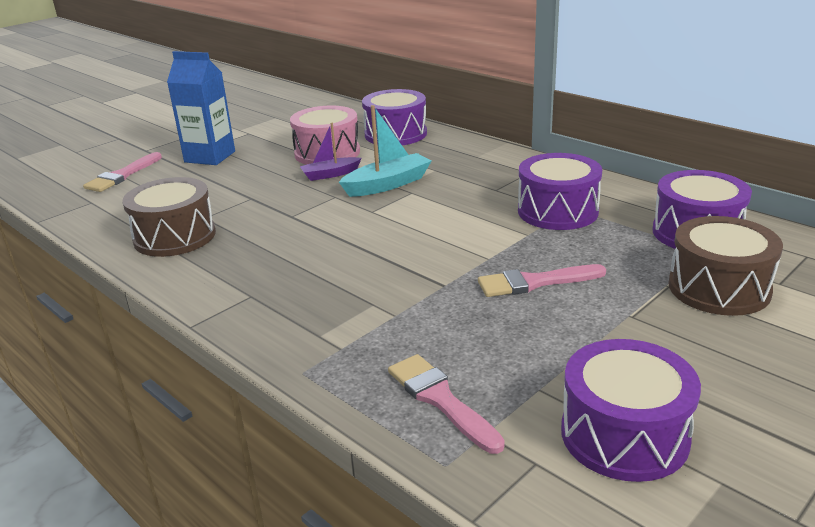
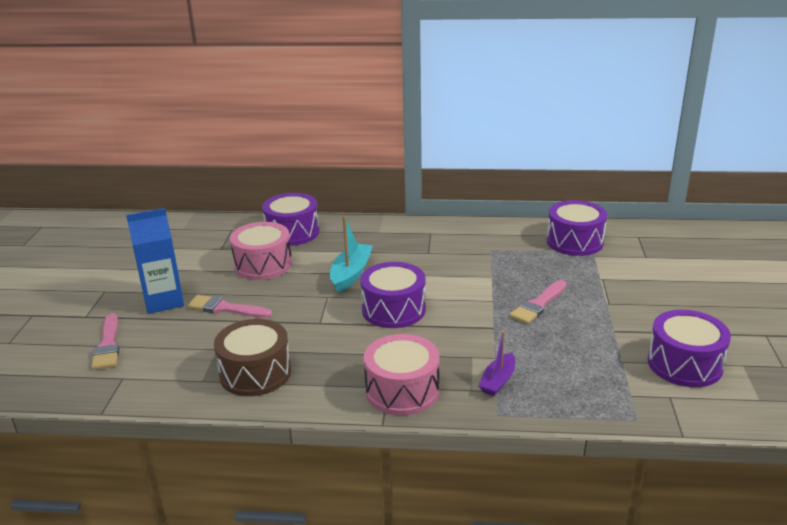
camera: 40 degrees left, 0 degrees up
purple boat [300,123,362,181] -> purple boat moved to [478,331,515,396]
pink brush [388,354,505,454] -> pink brush moved to [187,295,272,318]
purple drum [518,153,602,230] -> purple drum moved to [360,262,426,328]
brown drum [668,216,783,316] -> none
none -> pink drum [364,334,439,415]

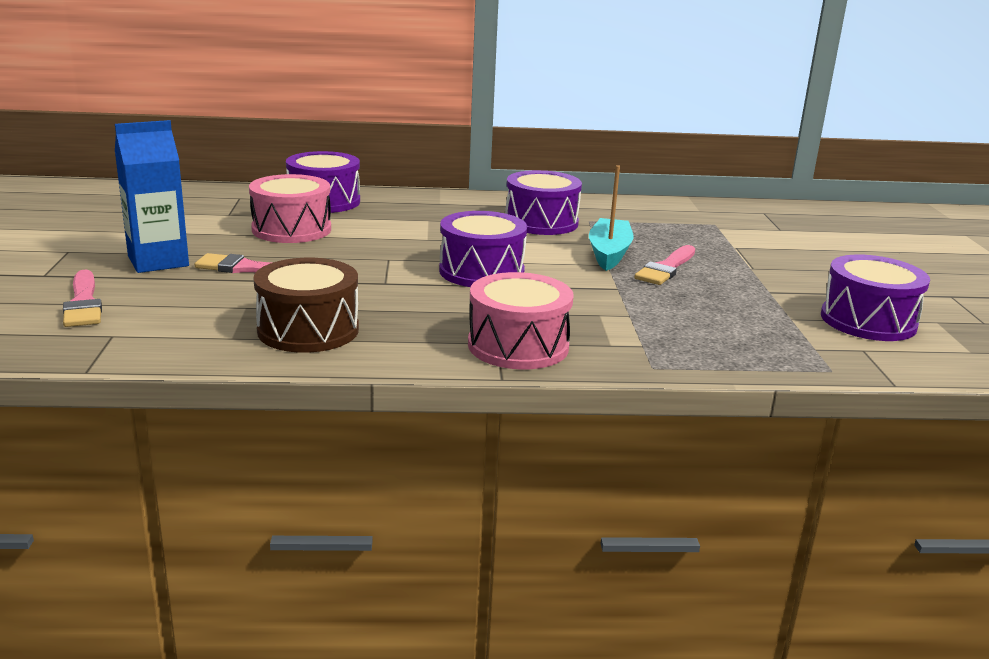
camera: 10 degrees left, 5 degrees down
turquoise boat [330,216,373,293] -> turquoise boat moved to [589,165,633,271]
purple boat [478,331,515,396] -> none
purple drum [547,200,607,256] -> purple drum moved to [505,170,582,235]

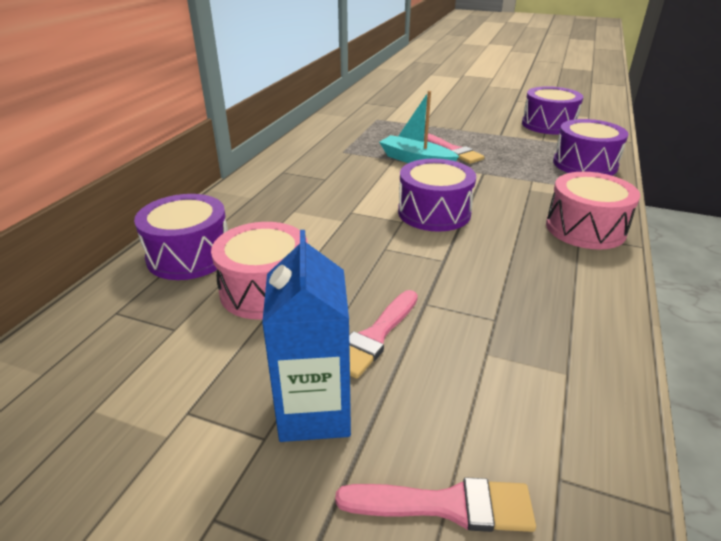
camera: 65 degrees left, 10 degrees up
brown drum [253,258,359,353] -> none
purple drum [505,170,582,235] -> purple drum moved to [553,119,628,176]

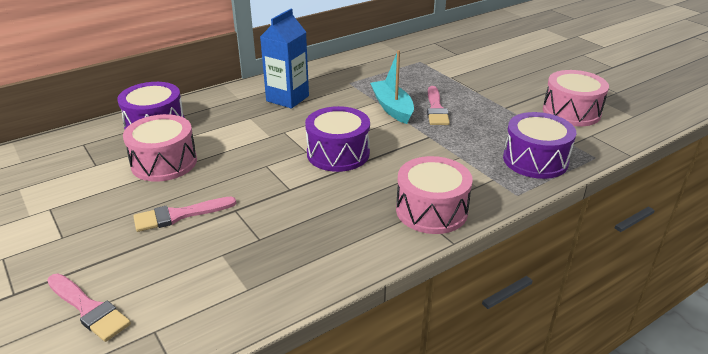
camera: 35 degrees right, 0 degrees up
blue carton [262,230,351,442] -> blue carton moved to [260,9,309,109]
purple drum [522,86,583,135] -> pink drum [543,70,609,126]

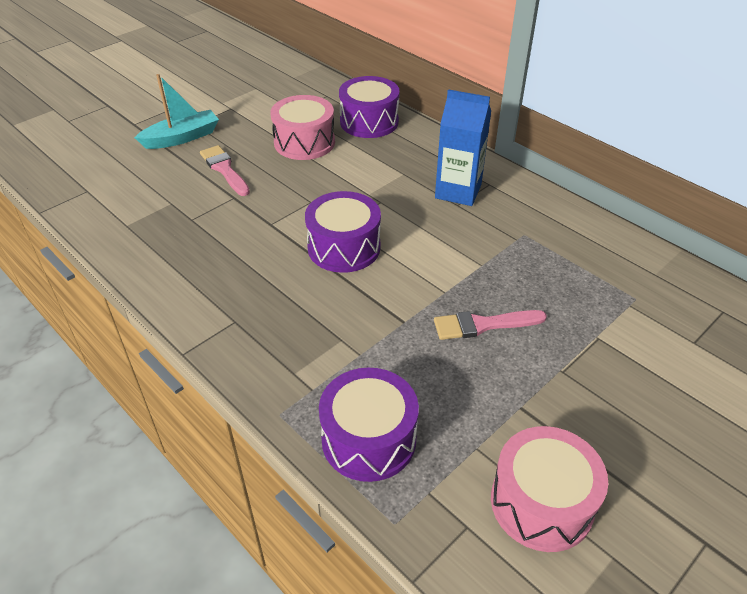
camera: 80 degrees right, 10 degrees up
pink brush [47,274,131,342] -> none
turquoise boat [370,50,414,124] -> turquoise boat moved to [134,74,219,149]
pink drum [396,156,473,234] -> none

